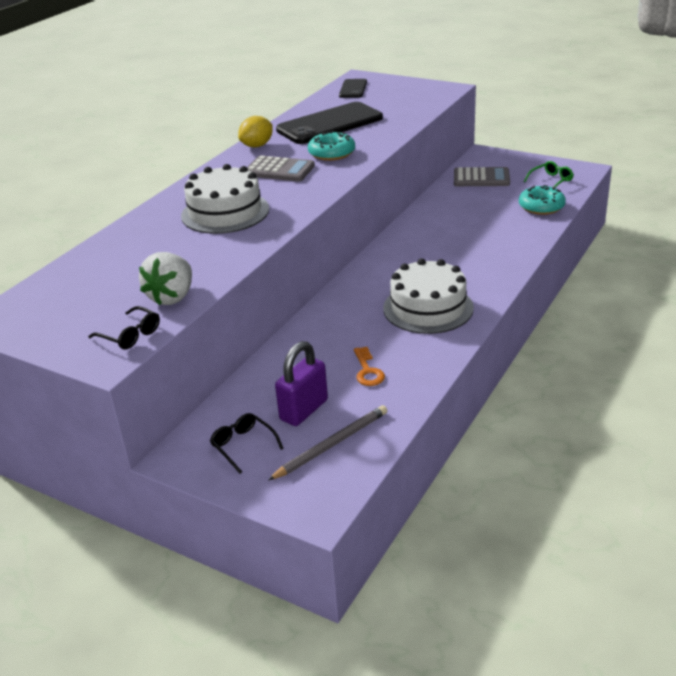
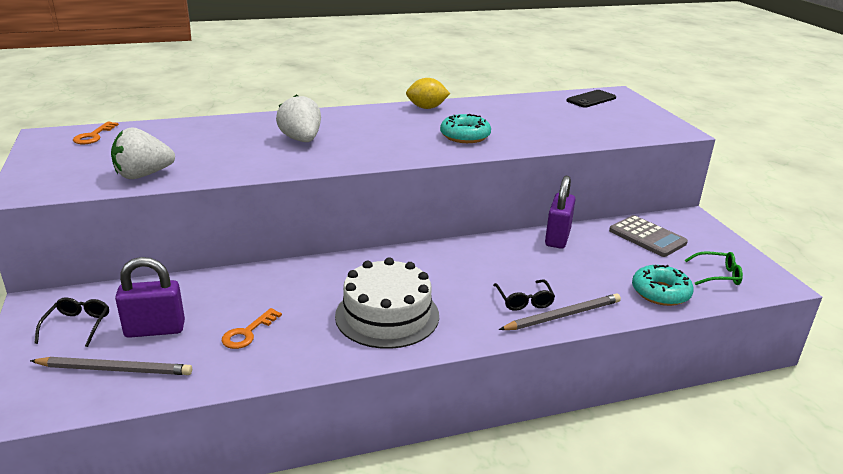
camera: 40 degrees right, 5 degrees down
black glasses [88,306,160,349] -> black glasses moved to [493,280,555,311]
white cake [181,164,269,234] -> white strawberry [276,94,321,142]
grey calculator [247,156,315,182] -> none
black phone [276,102,383,144] -> none
none -> orange key [73,122,119,144]
none -> grey pencil [499,293,621,330]
none -> purple padlock [545,176,575,249]

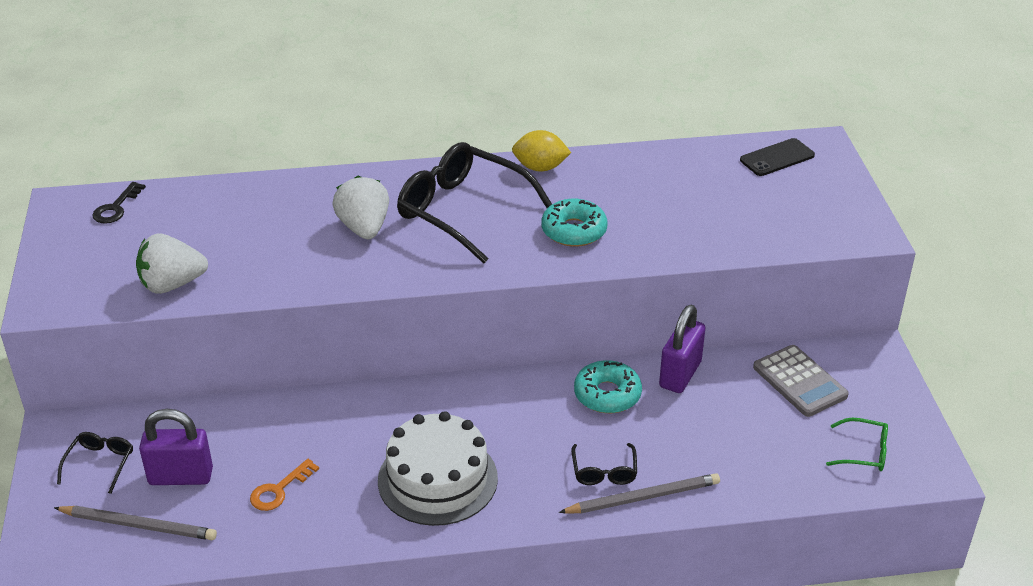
camera: 10 degrees right, 10 degrees up
orange key [73,122,119,144] -> black key [92,182,146,224]
turquoise donut [632,265,694,306] -> turquoise donut moved to [574,360,642,413]
none -> black glasses [397,142,552,263]

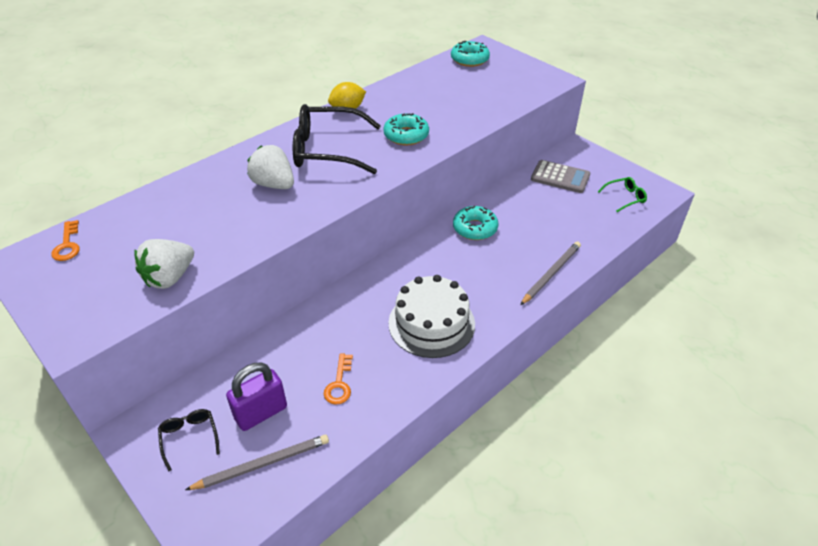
camera: 35 degrees left, 5 degrees up
black key [92,182,146,224] -> orange key [51,220,80,261]
black glasses [571,443,637,485] -> none
purple padlock [659,305,705,393] -> none
black phone [740,138,815,176] -> turquoise donut [451,41,490,67]

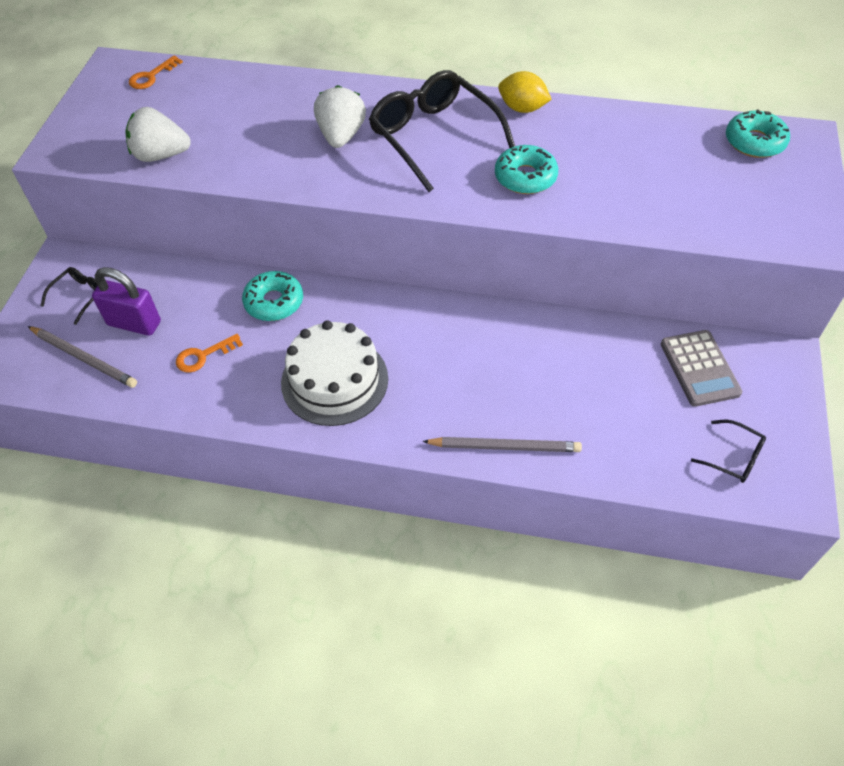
camera: 55 degrees right, 10 degrees up
turquoise donut [453,205,498,240] -> turquoise donut moved to [242,271,303,321]
green glasses [598,177,647,212] -> black glasses [691,420,766,483]

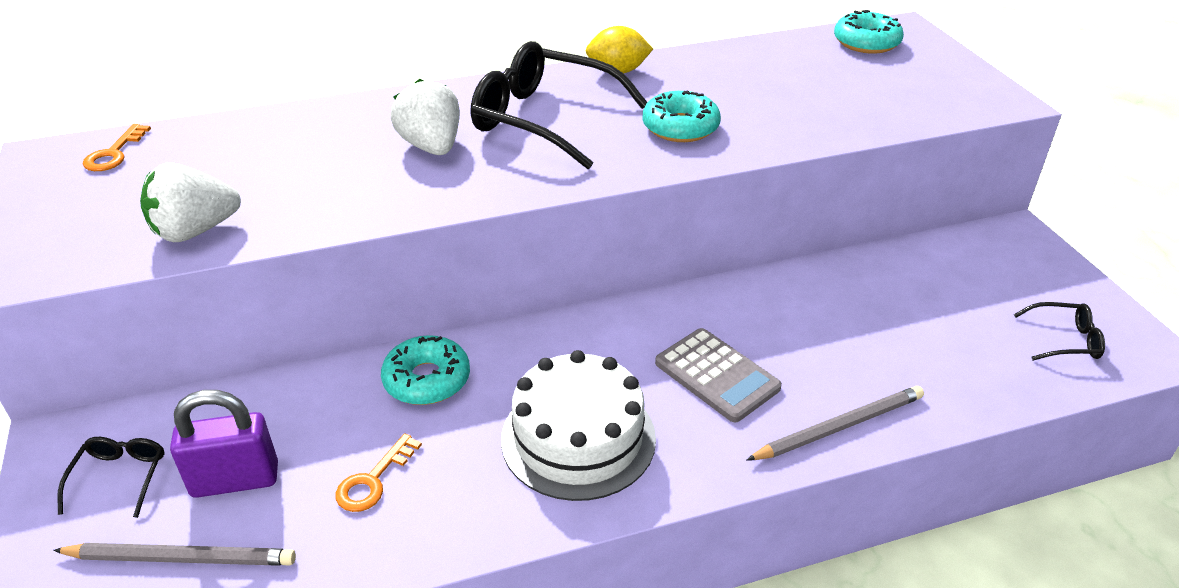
camera: 30 degrees left, 15 degrees down
grey calculator [661,330,742,407] -> grey calculator moved to [655,328,782,422]

